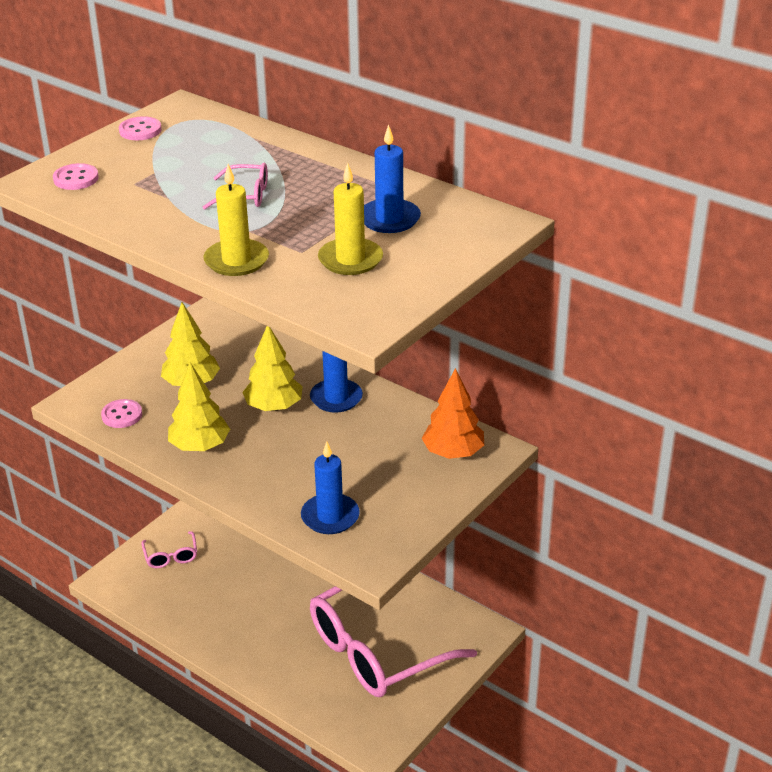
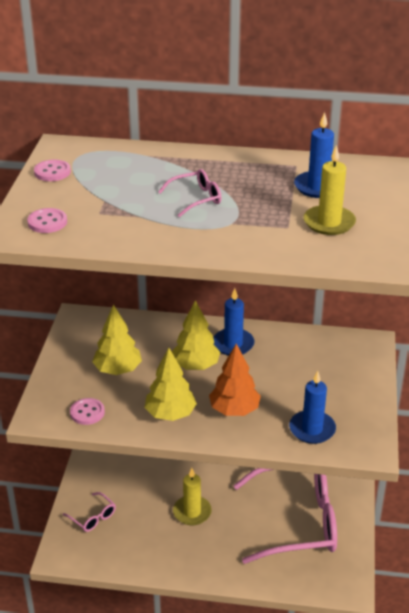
camera: 30 degrees left, 0 degrees up
yellow candle [203,164,269,276] -> yellow candle moved to [173,468,212,525]
pink glasses [310,586,477,697] -> pink glasses turned 120 degrees counterclockwise [233,468,337,564]
orange tree [422,368,485,459] -> orange tree moved to [209,344,261,416]

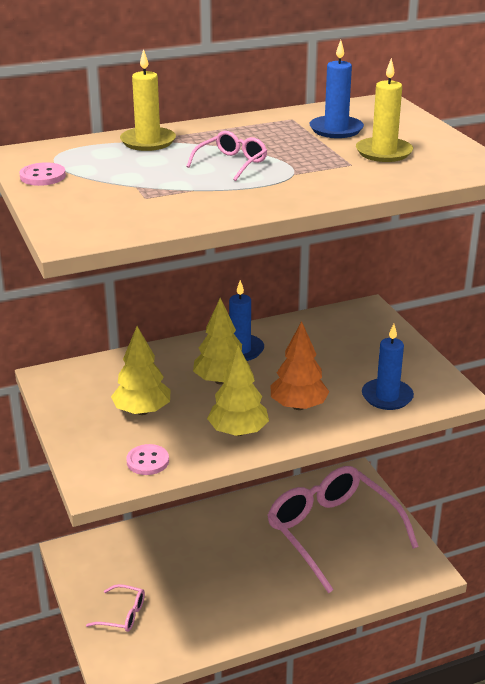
camera: 30 degrees left, 5 degrees down
pink button [27,208,67,233] -> none
yellow candle [173,468,212,525] -> yellow candle moved to [120,49,176,151]
pink glasses [233,468,337,564] -> pink glasses turned 90 degrees counterclockwise [268,466,419,593]

